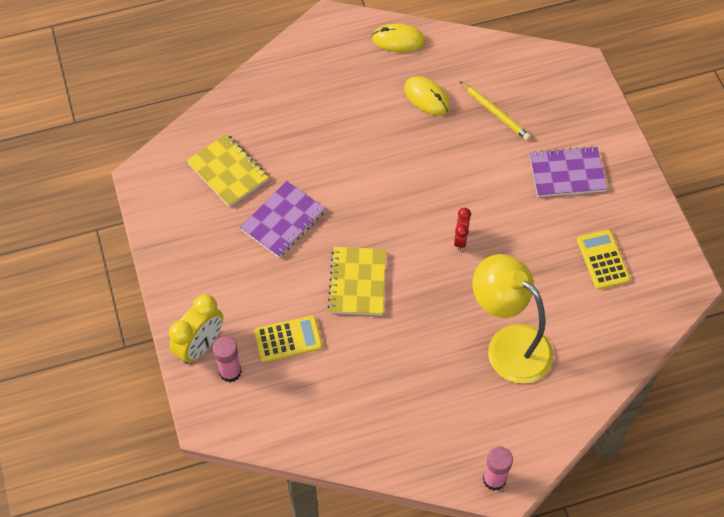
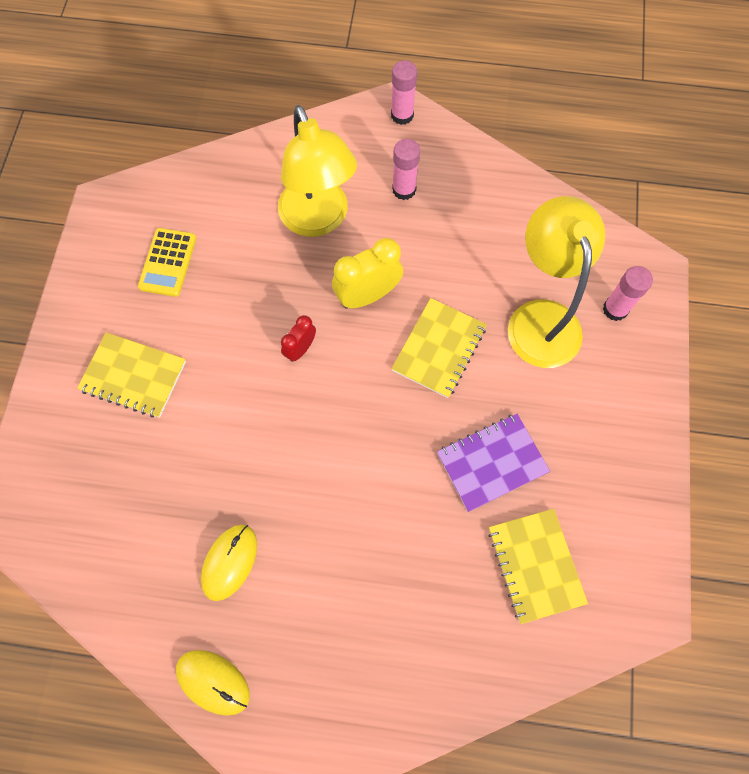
camera: 155 degrees left, 10 degrees up
yellow clock [169,294,223,364] -> yellow clock moved to [332,238,403,309]
yellow calculator [254,315,322,362] -> yellow lamp [508,196,605,368]
yellow mouse [404,76,450,115] -> yellow mouse turned 45 degrees clockwise [201,525,257,601]
yellow pencil [460,81,531,140] -> none
purple notebook [529,146,607,197] -> yellow notebook [77,332,186,418]
none -> pink glue stick [392,139,420,200]

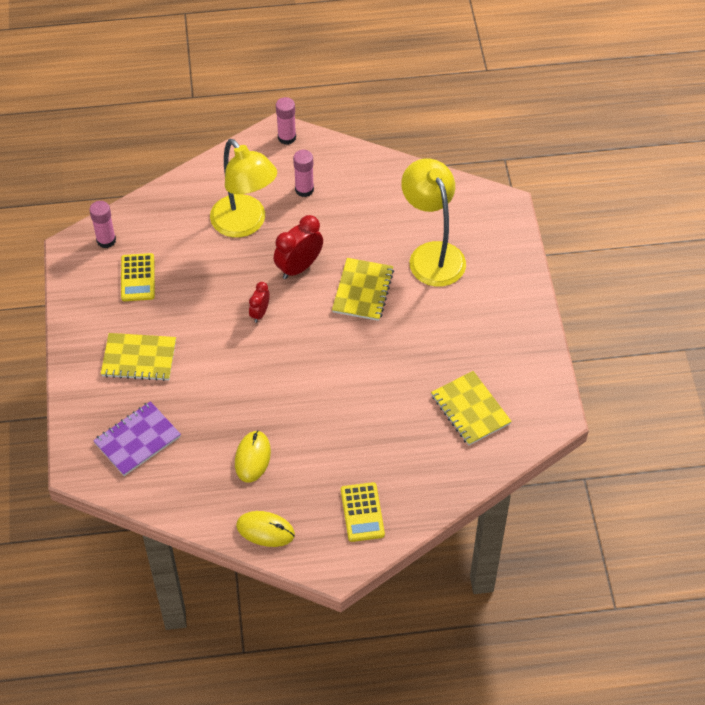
camera: 15 degrees left, 15 degrees down
yellow clock [332,238,403,309] -> red clock [274,215,323,279]
purple notebook [437,414,550,512] -> purple notebook moved to [93,401,181,476]
pink glue stick [603,266,653,321] -> pink glue stick moved to [89,201,116,248]
none -> yellow calculator [341,482,385,542]

